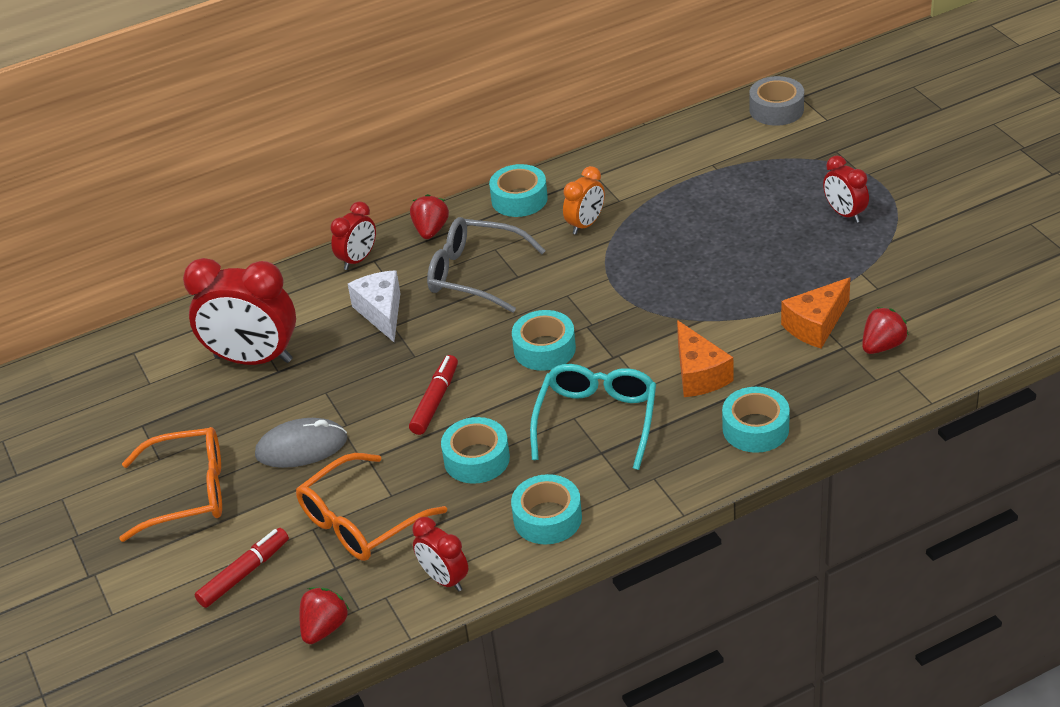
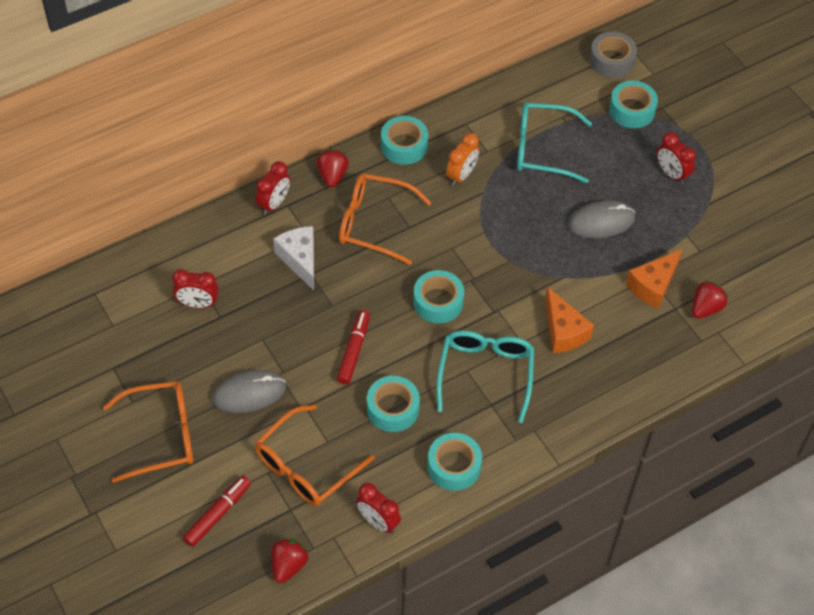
camera: 10 degrees left, 15 degrees up
red clock [183,258,296,365] -> red clock [172,269,219,308], size x0.52
grey glasses [427,217,546,313] -> orange glasses [339,173,432,265]
turquoise tape [722,387,790,453] -> turquoise tape moved to [609,81,658,128]
none -> turquoise glasses [517,103,592,183]
none -> grey mouse [568,200,635,239]

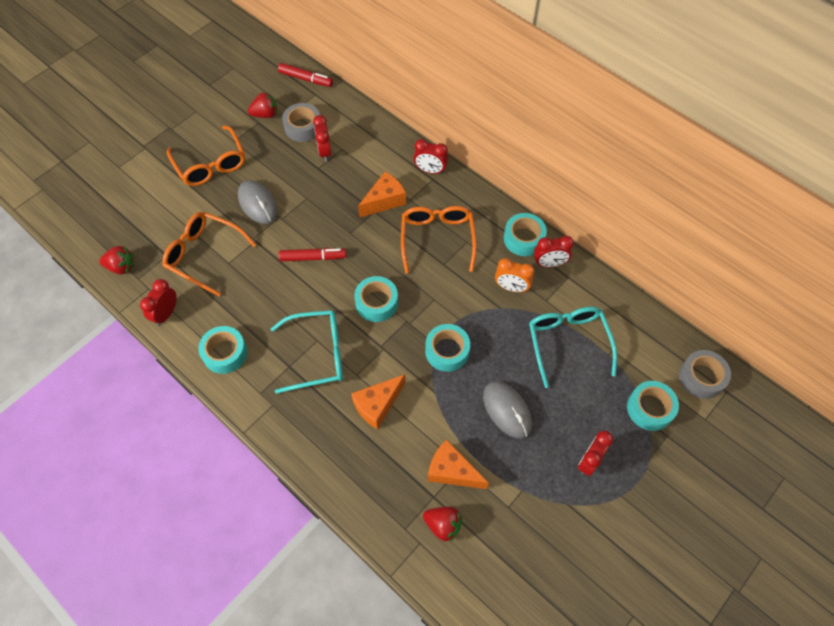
camera: 75 degrees right, 5 degrees up
red marker [183,476,251,547] -> red marker moved to [278,63,333,87]
white cheese [273,226,314,291] -> orange cheese [358,172,406,218]
red strawberry [316,149,349,187] -> red strawberry moved to [248,92,277,118]
turquoise tape [367,376,420,432] -> turquoise tape moved to [425,324,470,372]
none -> grey tape [282,103,320,142]
none -> red clock [534,236,574,267]

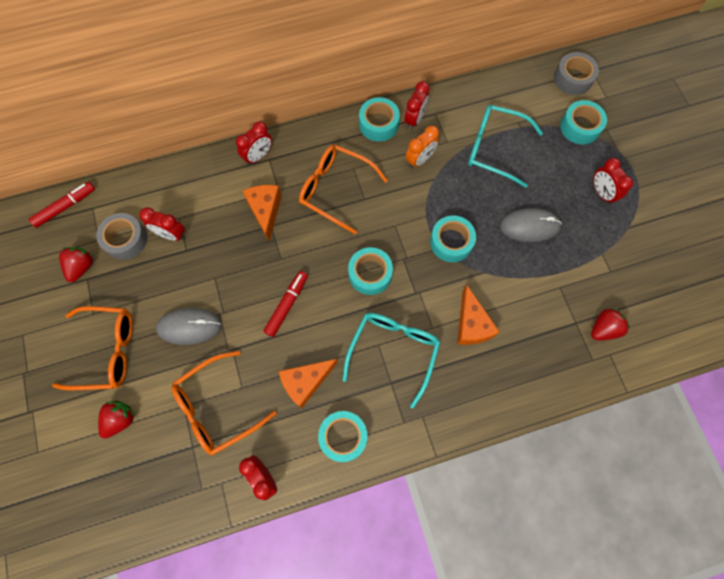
camera: 60 degrees left, 10 degrees up
red strawberry [99,246,134,274] -> red strawberry moved to [98,400,135,439]
orange cheese [428,439,489,489] -> orange cheese moved to [279,359,338,408]

